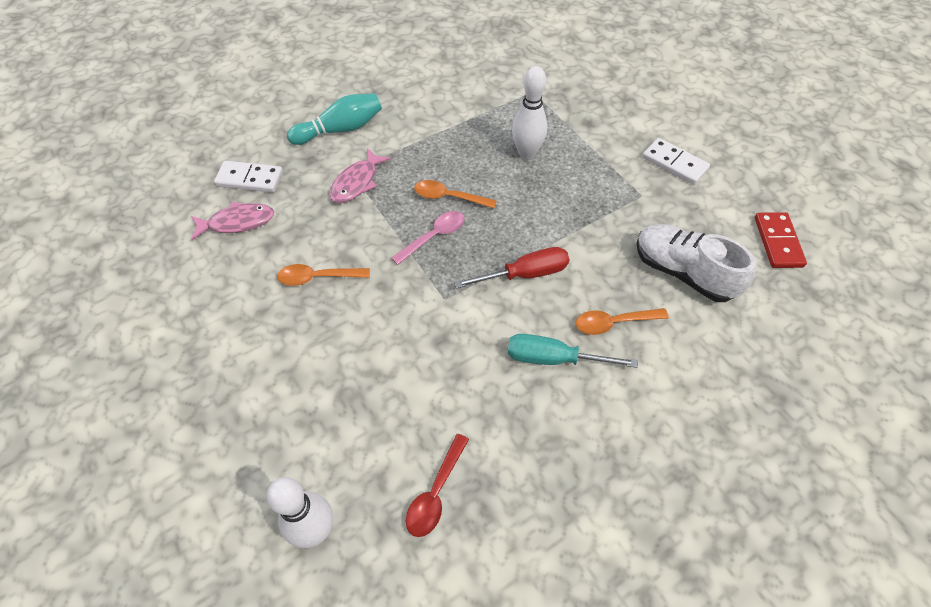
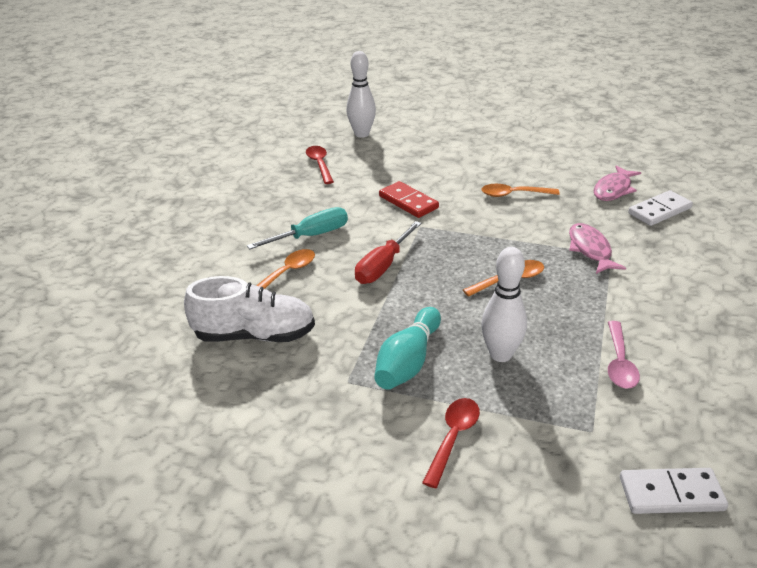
camera: 140 degrees right, 20 degrees down
orange spoon [277,264,370,286] -> orange spoon turned 135 degrees counterclockwise [481,184,560,197]
turquoise bowling pin [287,93,382,145] -> turquoise bowling pin moved to [374,307,441,390]
pink spoon [391,211,465,265] -> pink spoon moved to [608,321,640,389]
white domino [642,138,710,185] -> white domino moved to [620,468,728,514]
red domino [755,212,807,268] -> red domino moved to [379,181,439,218]
none -> red spoon [422,398,480,488]

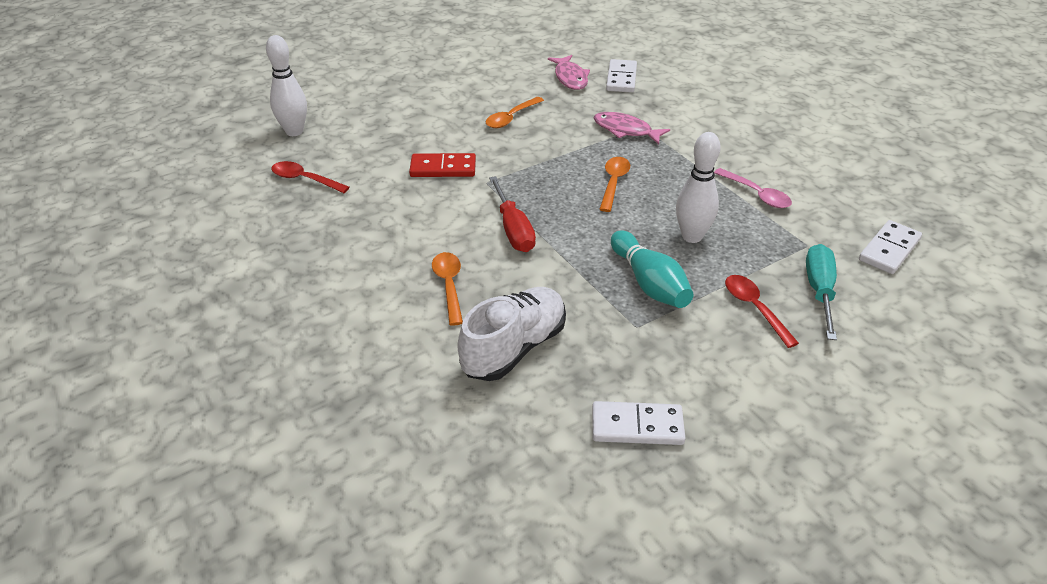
camera: 50 degrees left, 5 degrees up
turquoise screwdriver [247,207,348,249] -> turquoise screwdriver moved to [806,244,837,340]
none -> white domino [592,401,686,445]

